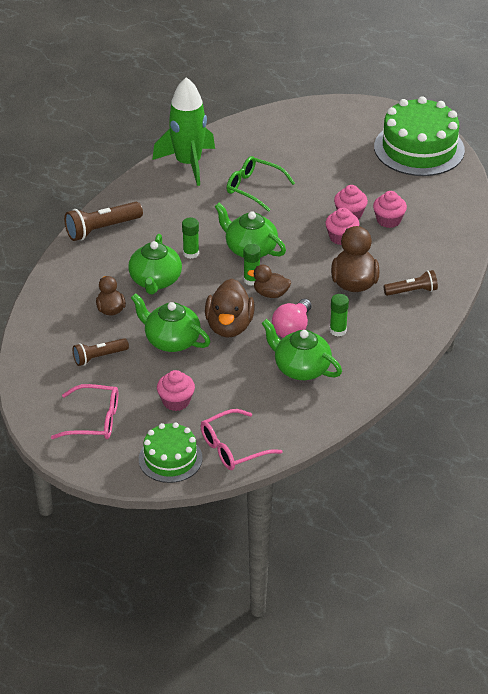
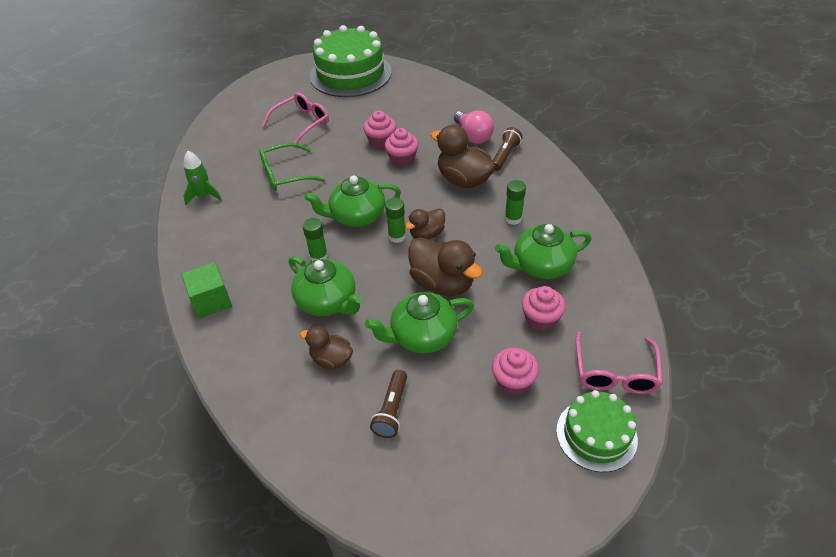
camera: 50 degrees left, 5 degrees up
pink glasses [51,384,118,439] -> pink glasses moved to [262,93,329,147]
brown flashlight [64,202,143,241] -> green cube [182,262,232,319]
green rocket [152,77,215,186] -> green rocket [183,151,222,205], size x0.50
pink light bulb [272,299,312,338] -> pink light bulb moved to [454,110,494,144]
pink cupcake [373,191,407,228] -> pink cupcake moved to [522,286,566,331]

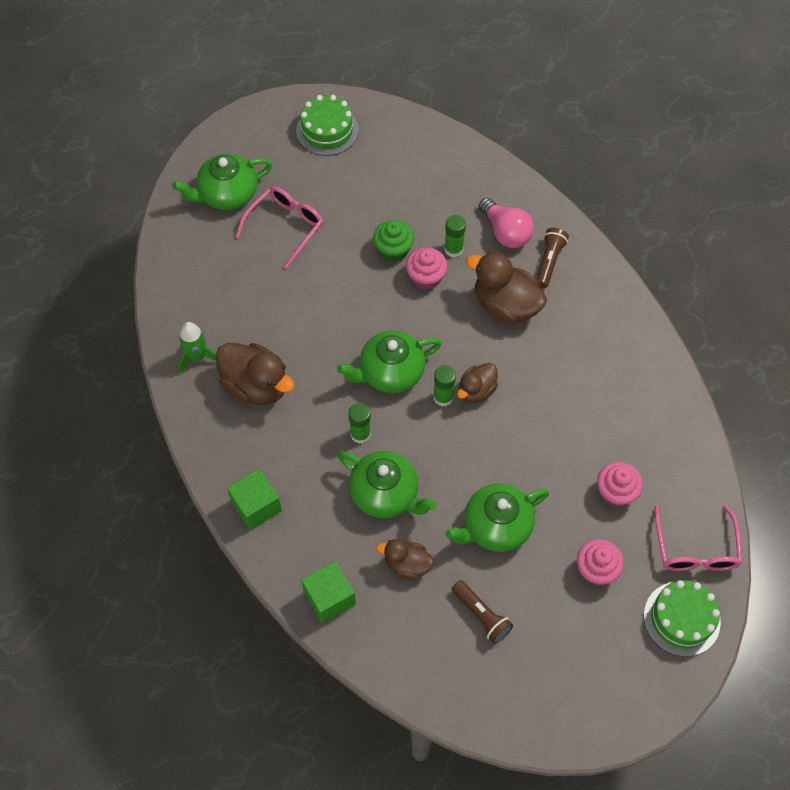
camera: 10 degrees left, 15 degrees up
green glasses [259,143,325,191] -> none
green cake [310,25,392,97] -> green cake [296,95,358,156], size x0.57
pink cupcake [363,111,396,148] -> green cupcake [373,220,414,262]
brown flashlight [370,370,407,438] -> brown flashlight turned 45 degrees counterclockwise [452,580,513,644]
brown duck [409,237,483,296] -> brown duck moved to [216,343,294,405]
green teapot [495,224,591,279] -> green teapot moved to [173,153,272,210]
green glue stick [505,180,526,225] -> green glue stick moved to [444,215,466,258]
none -> green cube [301,561,356,623]

